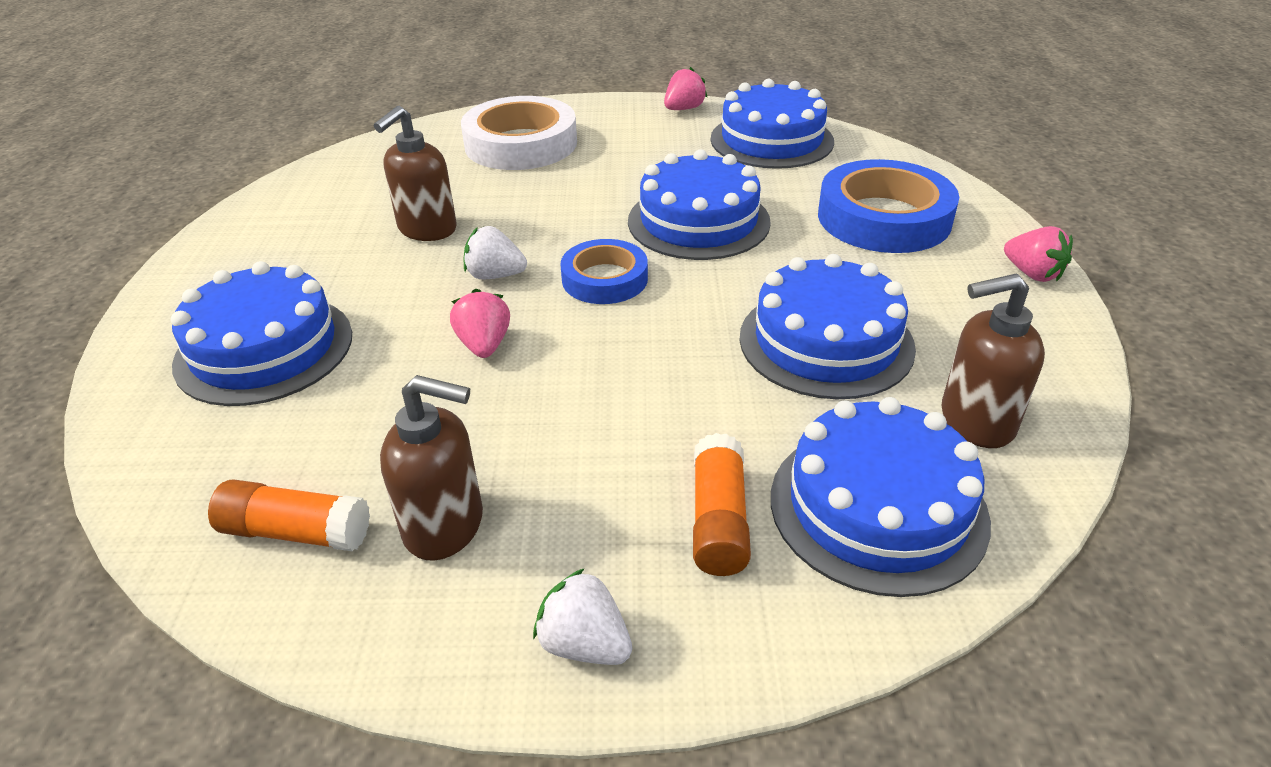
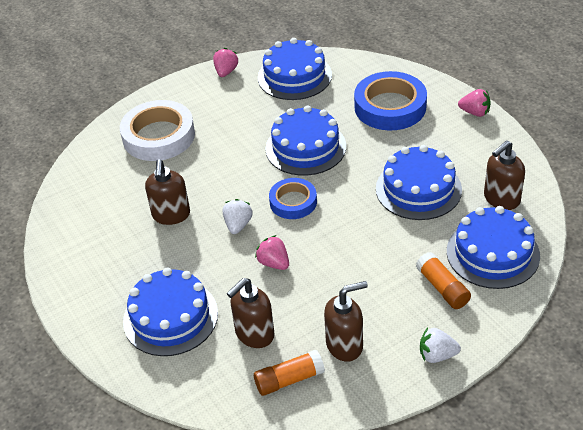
camera: 30 degrees left, 5 degrees up
white strawberry [464,226,527,279] -> white strawberry turned 120 degrees clockwise [223,199,253,234]
none -> brown soap dispenser [227,278,275,348]

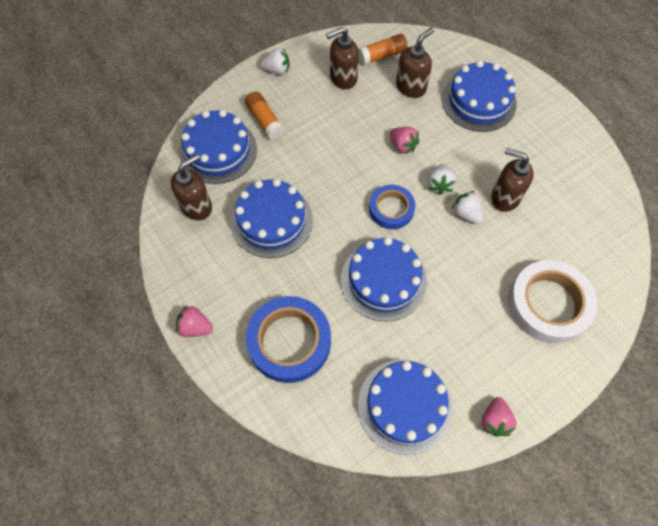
camera: 175 degrees right, 20 degrees up
brown soap dispenser [145,159,190,225] -> brown soap dispenser turned 60 degrees counterclockwise [491,148,534,212]
none -> white strawberry [452,191,483,224]

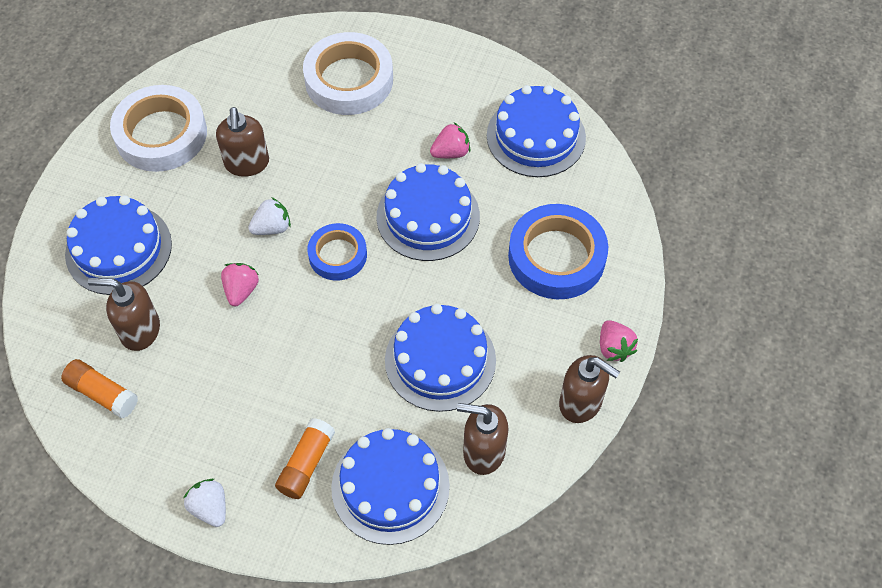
camera: 125 degrees left, 5 degrees down
brown soap dispenser [326,27,359,89] -> brown soap dispenser moved to [559,355,620,423]
white strawberry [452,191,483,224] -> none
pink strawberry [482,397,517,436] -> pink strawberry moved to [430,122,470,158]
none -> white tape [110,85,207,172]

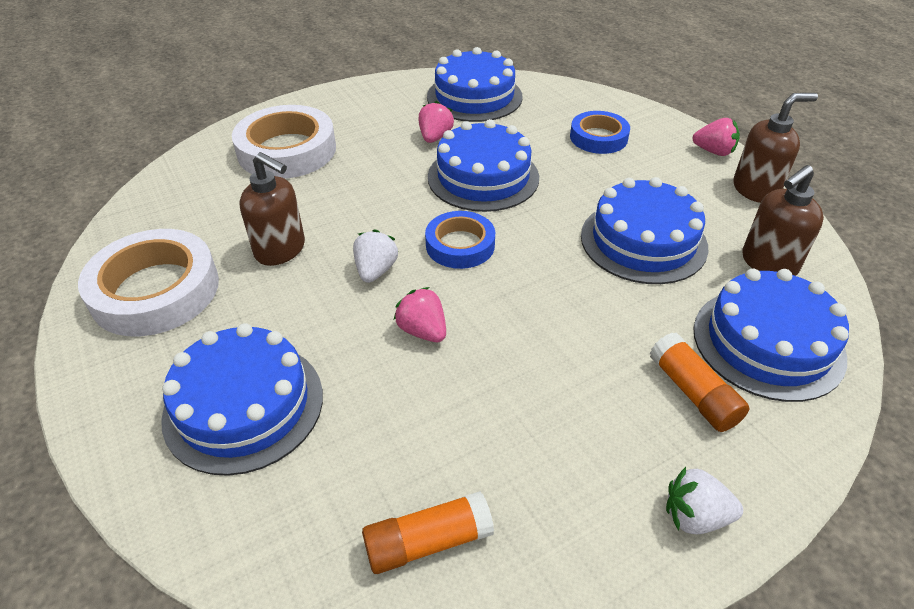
camera: 50 degrees left, 15 degrees down
brown soap dispenser [88,278,160,351] -> none
blue tape [508,204,608,299] -> blue tape [570,111,630,154], size x0.60

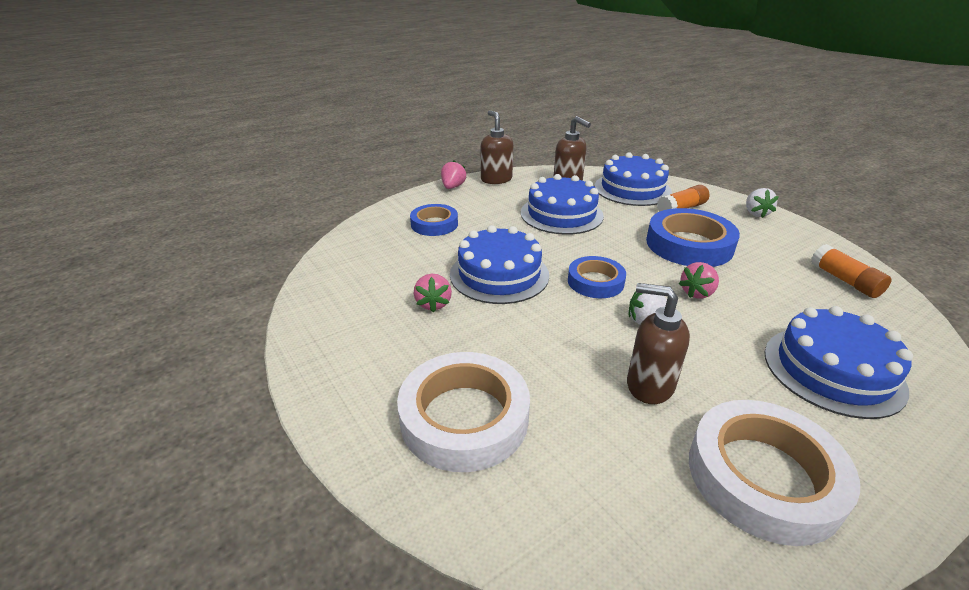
camera: 95 degrees left, 10 degrees down
brown soap dispenser [239,152,305,266] -> brown soap dispenser turned 90 degrees counterclockwise [627,283,690,404]
pink strawberry [419,101,454,143] -> pink strawberry turned 105 degrees counterclockwise [413,274,452,313]
blue cake [427,47,523,122] -> none
none -> blue tape [646,208,740,267]

